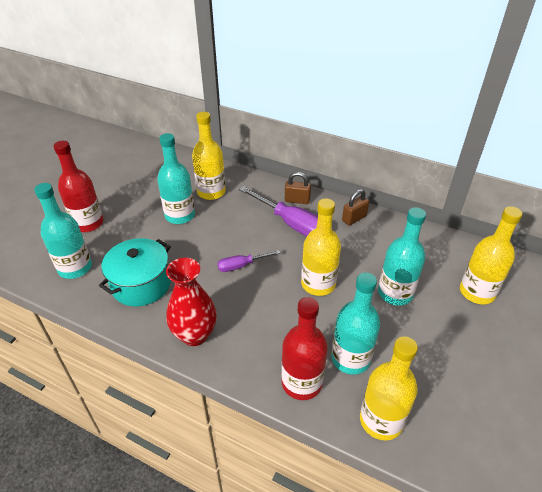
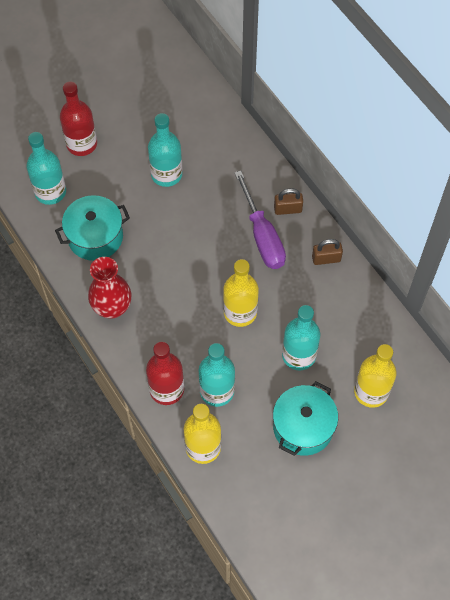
camera: 30 degrees right, 20 degrees up
yellow bottle [192,112,226,200] -> none
purple screwdriver [217,250,281,272] -> none
brown padlock [285,172,311,204] -> brown padlock turned 45 degrees counterclockwise [274,188,303,215]
none -> turquoise pot [273,381,338,456]

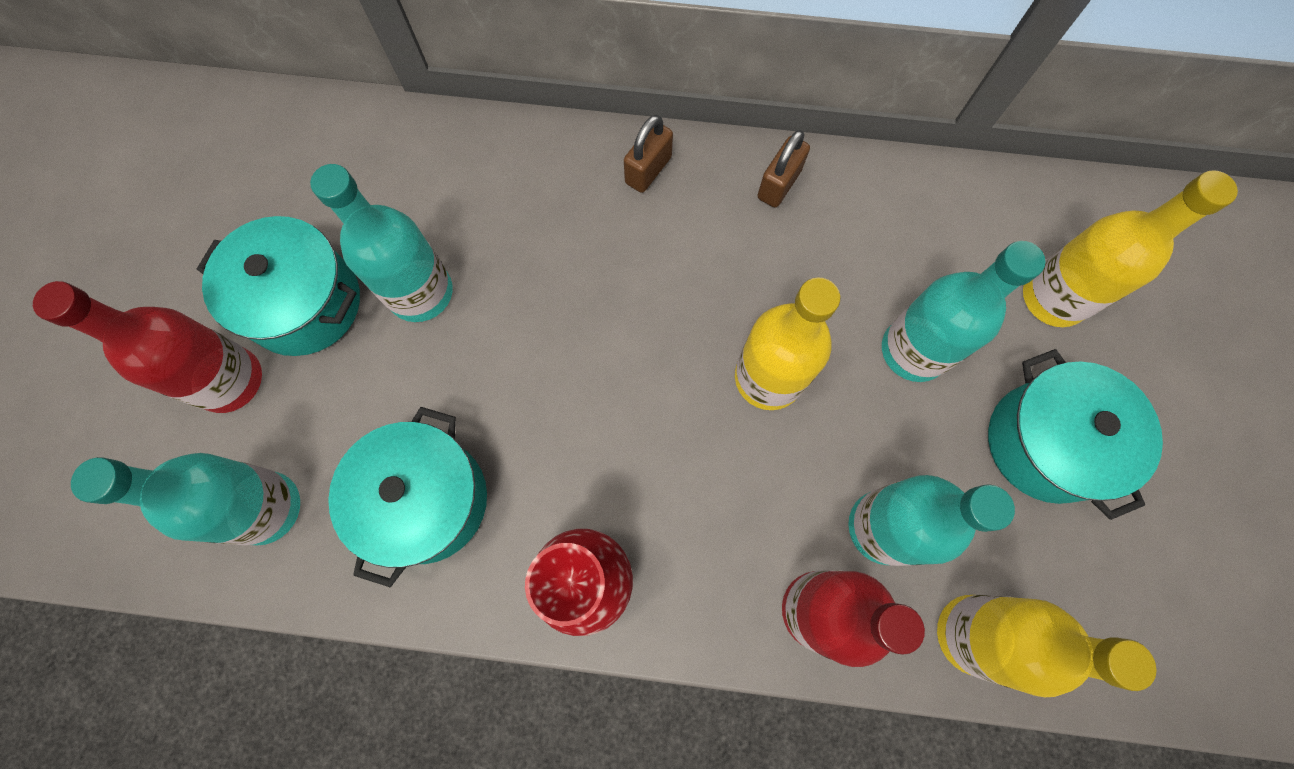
camera: 50 degrees left, 10 degrees up
purple screwdriver [235,171,286,269] -> none
none -> turquoise pot [197,216,360,356]

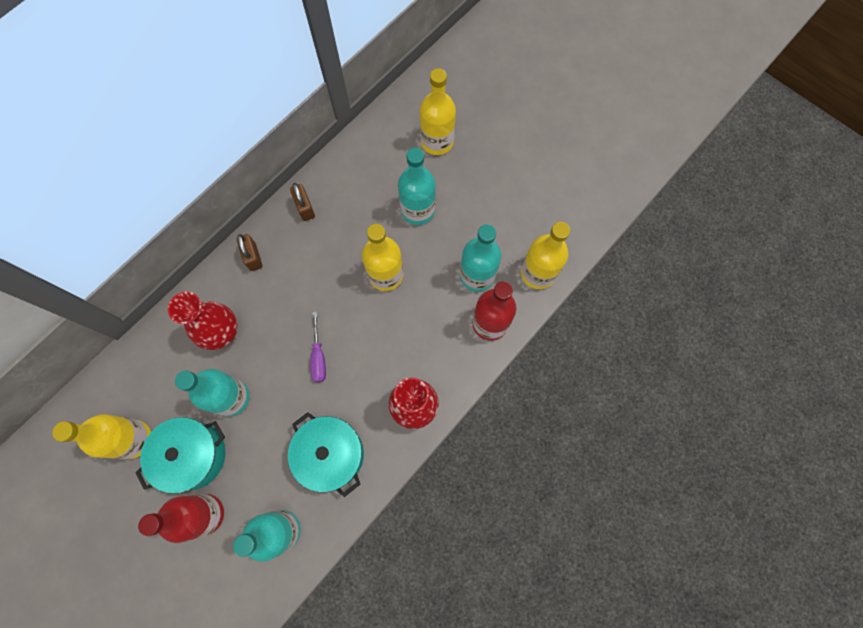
camera: 55 degrees left, 0 degrees up
turquoise pot [988,349,1163,520] -> none
none -> yellow bottle [52,414,151,459]
none -> red vase [168,292,238,350]
none -> purple screwdriver [310,312,326,382]

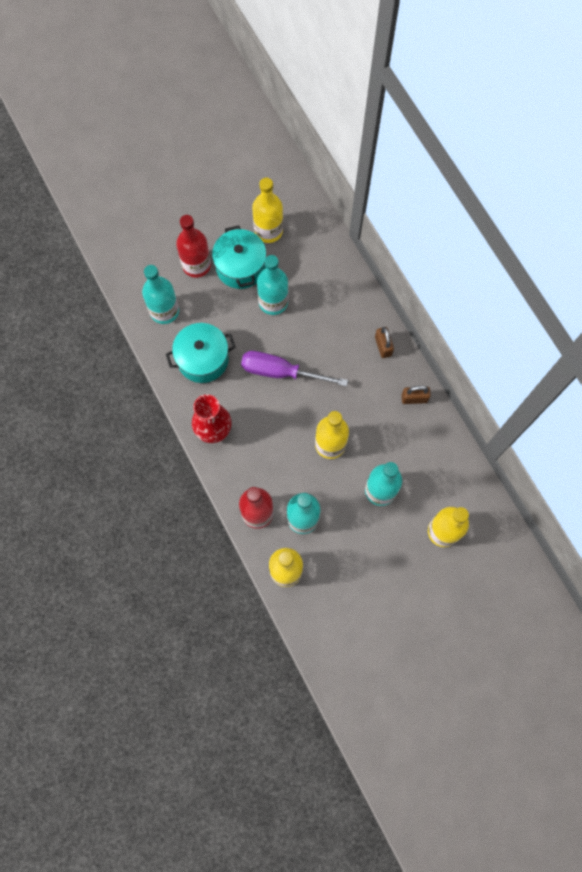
camera: 110 degrees right, 0 degrees up
red vase [168,292,238,350] -> none
brown padlock [237,234,263,271] -> brown padlock turned 75 degrees clockwise [375,327,394,358]
purple screwdriver [310,312,326,382] -> purple screwdriver [241,351,348,387], size x1.81

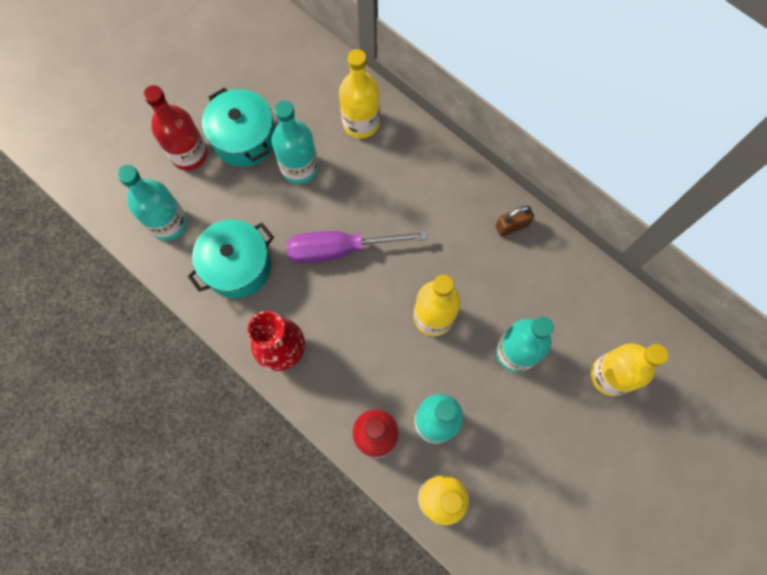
camera: 20 degrees left, 0 degrees up
yellow bottle [252,178,283,243] -> yellow bottle moved to [339,49,380,138]
brown padlock [375,327,394,358] -> none

